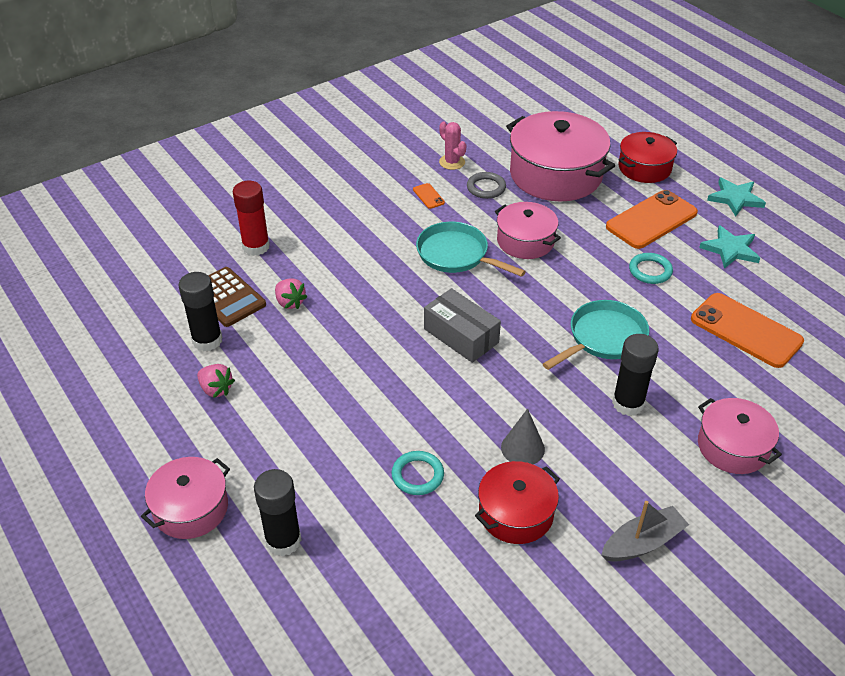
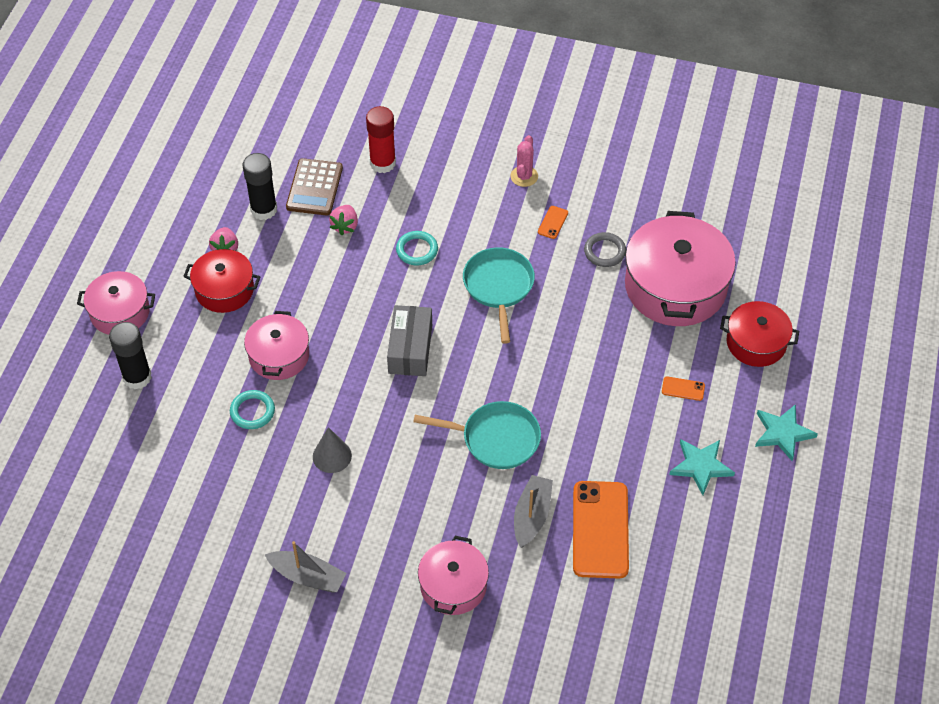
camera: 50 degrees right, 10 degrees up
pink cactus [439,121,466,170] -> pink cactus moved to [510,135,538,187]
red pot [475,461,560,544] -> red pot moved to [183,249,260,313]
pink pot [495,202,561,259] -> pink pot moved to [244,311,309,380]
orange phone [606,190,698,249] -> orange phone [662,377,705,401], size x0.41
black glue stick [612,334,659,416] -> none
turquoise ring [629,253,673,284] -> turquoise ring moved to [396,231,438,266]
none -> grey boat [514,475,553,548]

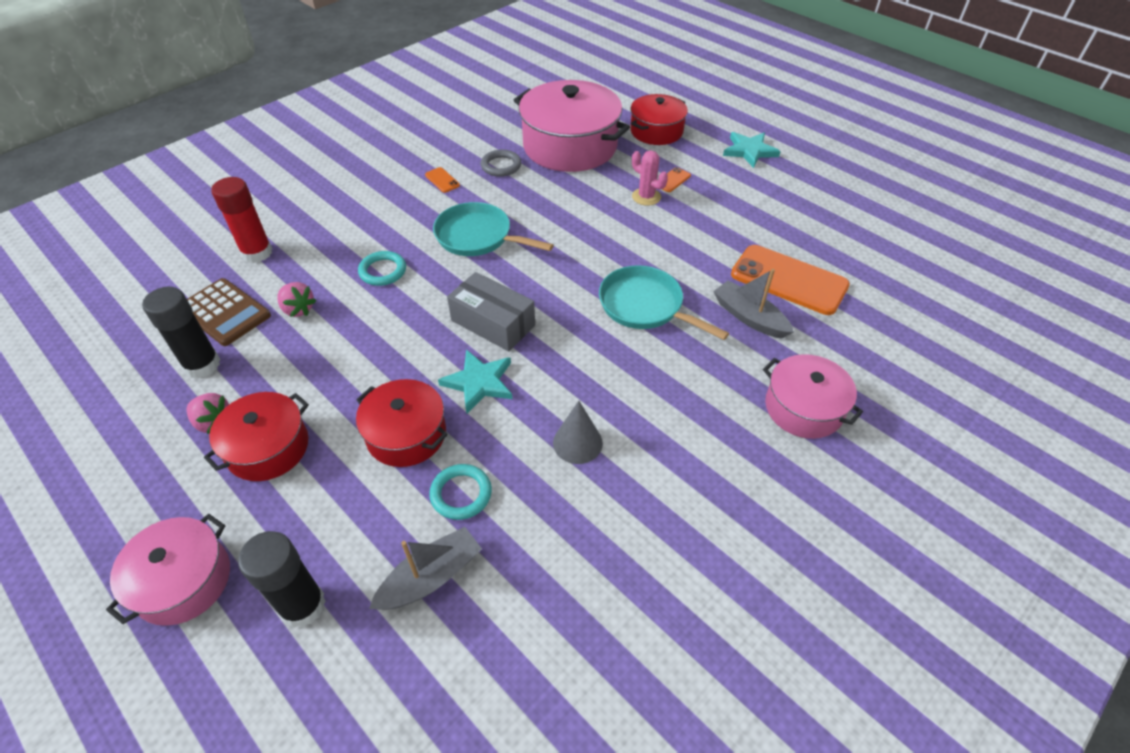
camera: 60 degrees left, 5 degrees down
pink pot [244,311,309,380] -> red pot [356,379,448,467]
grey boat [265,541,346,593] -> grey boat moved to [369,527,482,610]
turquoise pan [413,401,541,469] -> turquoise pan turned 90 degrees counterclockwise [599,265,729,340]
pink cactus [510,135,538,187] -> pink cactus moved to [632,150,668,206]
turquoise star [669,439,735,495] -> turquoise star moved to [438,349,512,414]

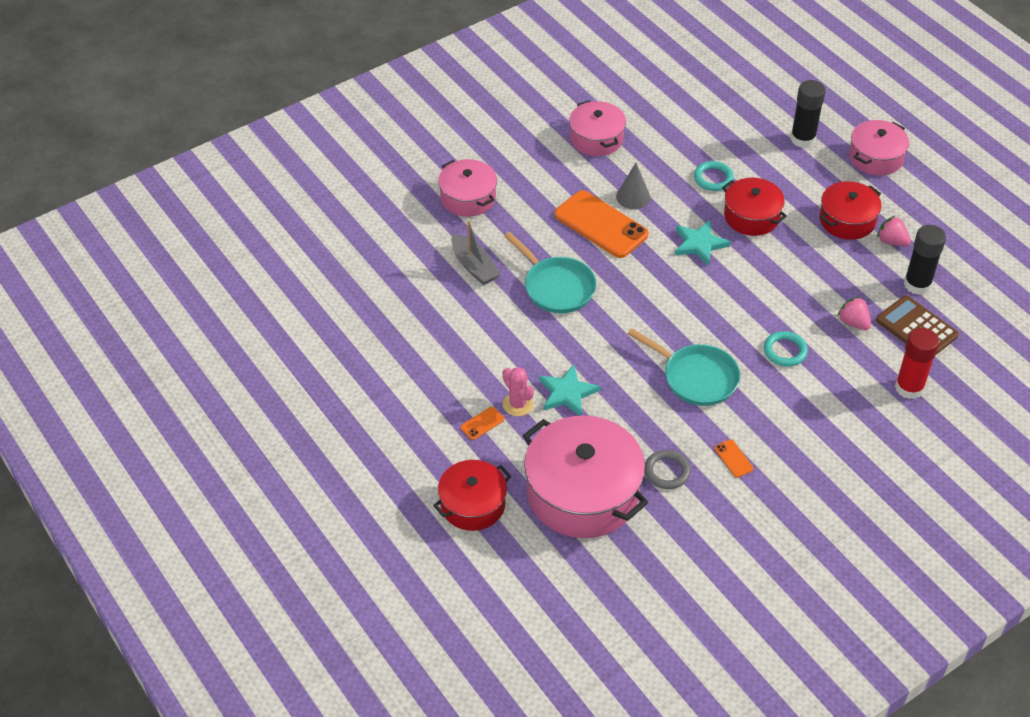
camera: 170 degrees left, 0 degrees up
grey boat [369,527,482,610] -> none
grey box [447,272,535,351] -> none
turquoise star [723,132,781,168] -> turquoise star moved to [539,364,600,416]
orange phone [731,245,850,315] -> orange phone moved to [554,190,649,258]
none -> pink pot [569,100,626,156]

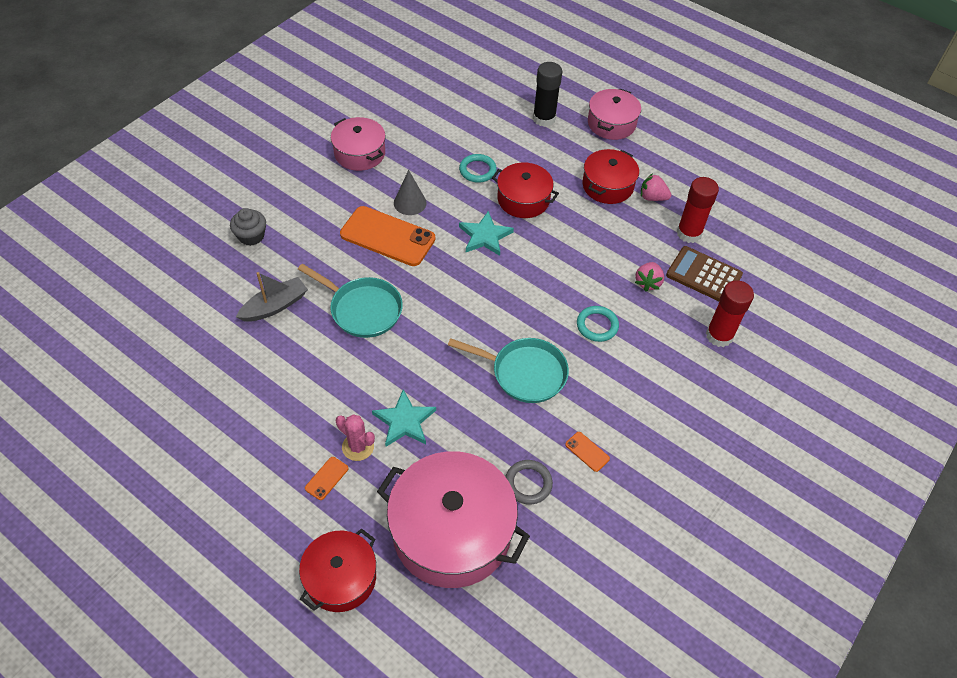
camera: 20 degrees left, 5 degrees up
pink pot [438,159,497,217] -> grey cupcake [230,208,266,246]
grey boat [451,221,500,285] -> grey boat turned 75 degrees counterclockwise [236,272,308,322]
pink strawberry [837,297,871,330] -> pink strawberry turned 105 degrees counterclockwise [635,262,664,292]
black glue stick [904,225,946,295] -> red glue stick [676,177,719,243]

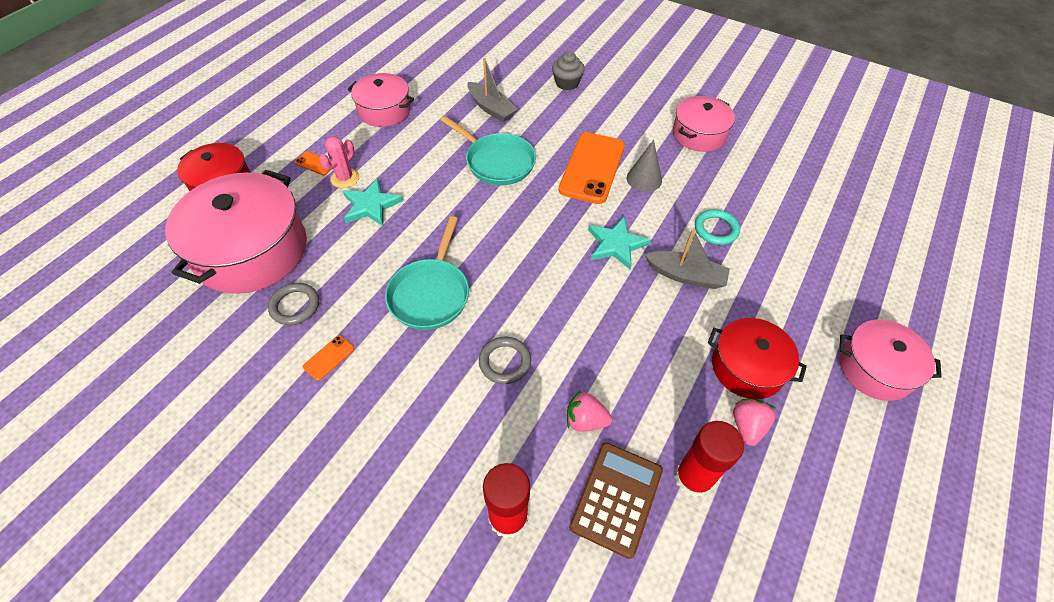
camera: 85 degrees right, 0 degrees up
turquoise pan [298,264,403,338] -> turquoise pan turned 75 degrees counterclockwise [440,116,536,186]
red pot [492,163,559,218] -> grey boat [645,229,730,289]
black glue stick [533,62,562,127] -> none
turquoise ring [577,306,619,342] -> grey ring [479,337,531,384]
none -> pink pot [348,73,414,127]

